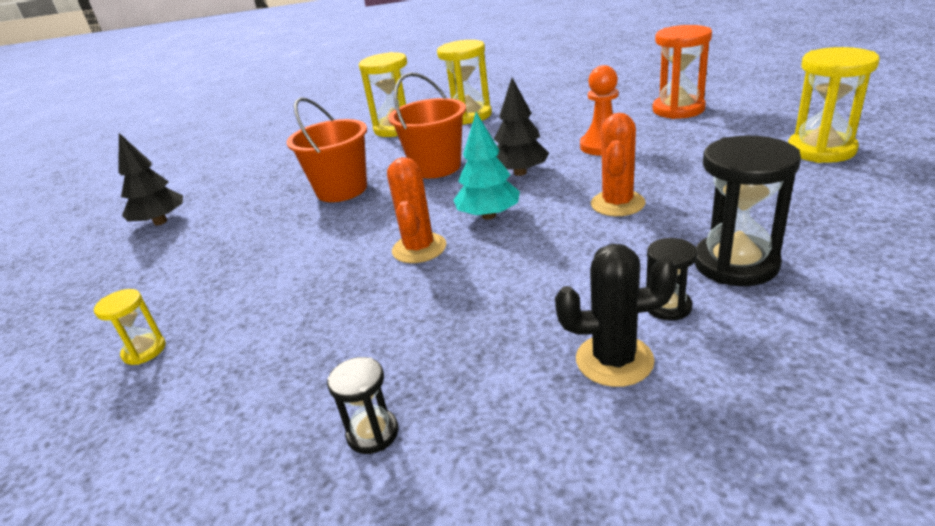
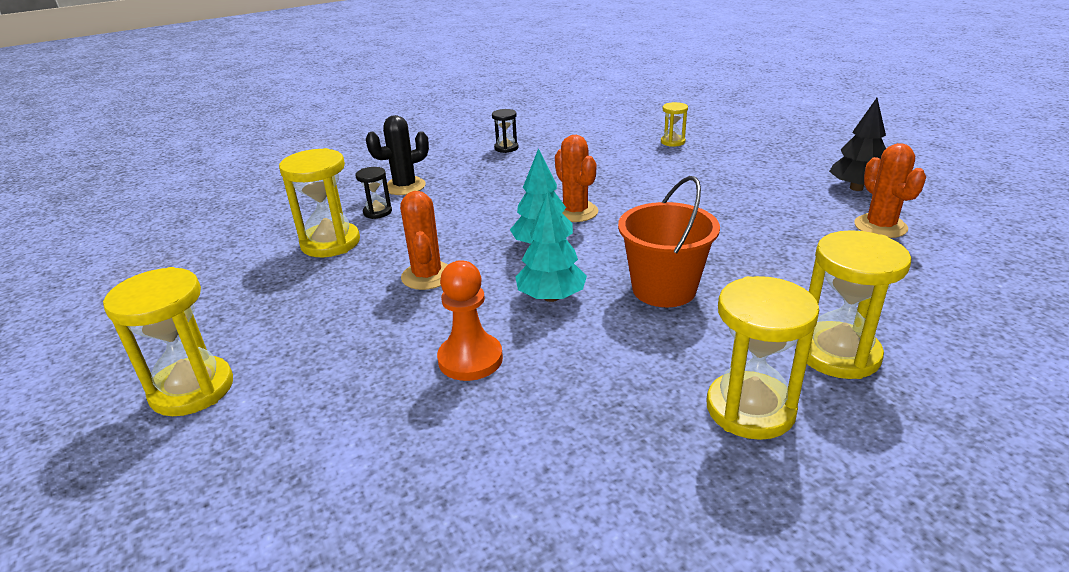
camera: 150 degrees right, 0 degrees up
orange bucket [287,97,367,202] -> none
black tree [494,78,549,176] -> turquoise tree [515,192,587,302]
orange hourglass [652,25,712,119] -> none
black hourglass [694,136,801,286] -> yellow hourglass [279,148,360,257]
none -> orange cactus [854,143,926,238]

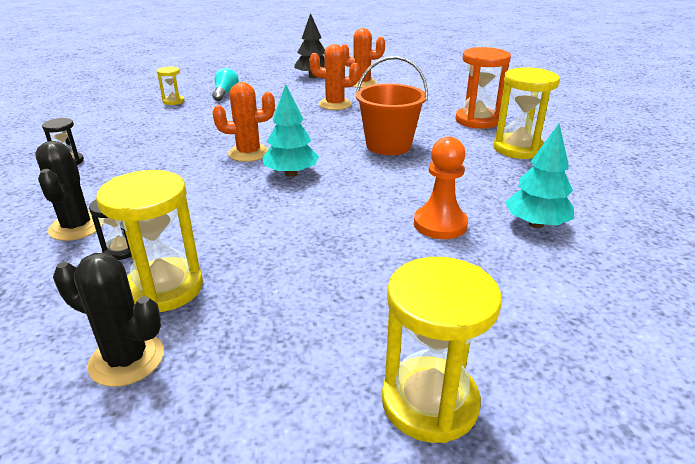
camera: 75 degrees left, 0 degrees up
orange cactus [400,191,448,290] -> orange cactus moved to [309,44,360,110]
turquoise tree [515,192,587,302] -> turquoise tree moved to [505,124,574,228]
yellow hourglass [807,230,911,379] -> orange hourglass [455,47,511,129]
none -> black cactus [53,253,164,387]
none -> turquoise light bulb [212,68,239,101]

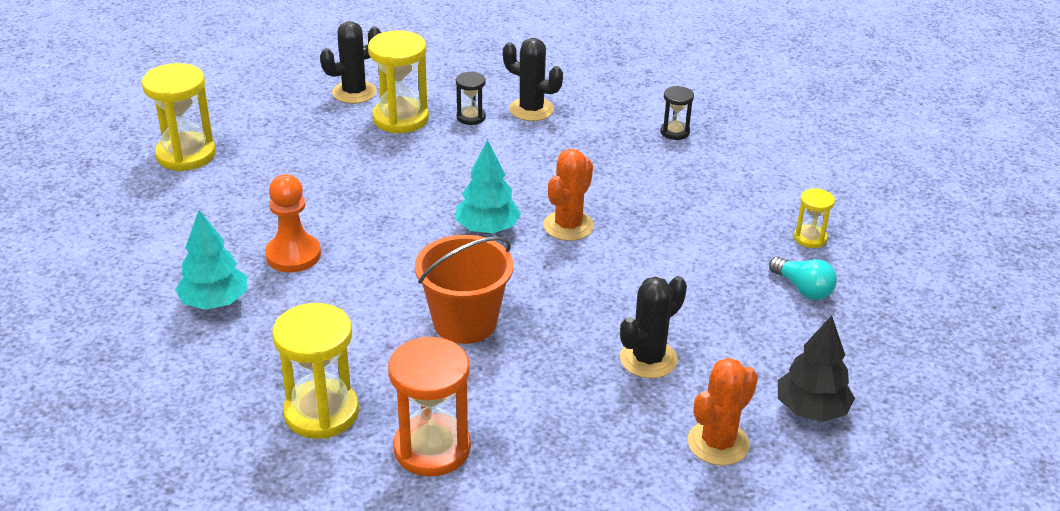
camera: 130 degrees right, 5 degrees up
orange cactus [309,44,360,110] -> black cactus [620,276,687,378]

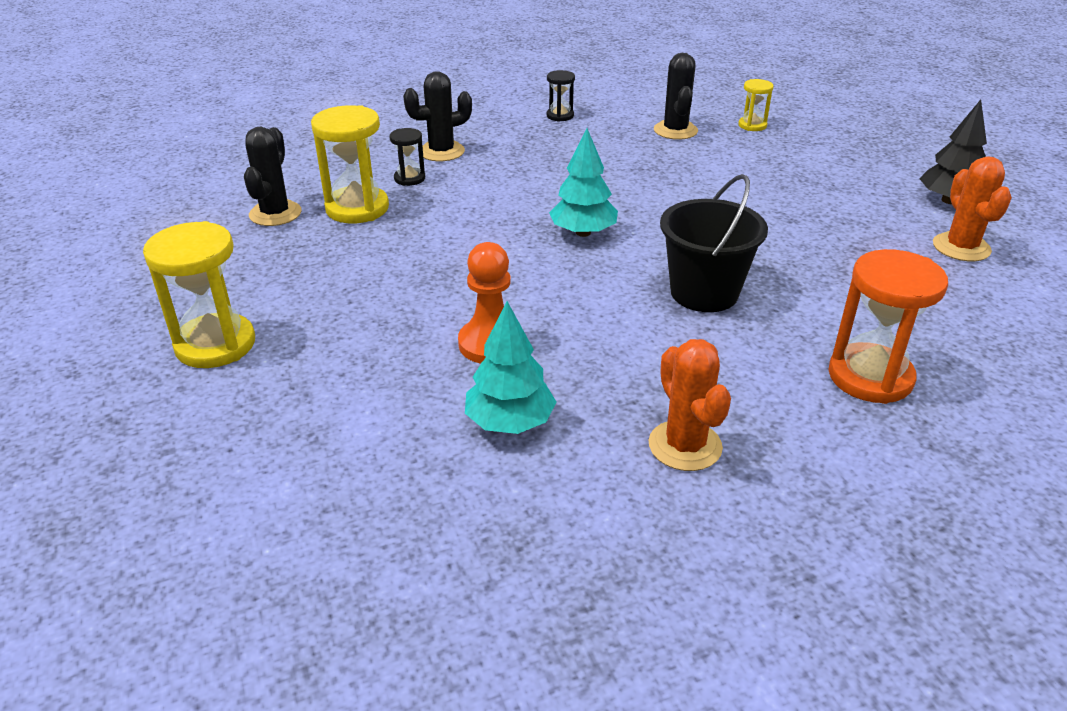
camera: 50 degrees left, 0 degrees up
yellow hourglass [272,303,359,439] -> none
orange bucket [415,235,514,344] -> black bucket [660,174,768,312]
orange cactus [543,149,594,241] -> orange cactus moved to [649,339,731,471]
black cactus [620,276,687,378] -> black cactus moved to [654,53,698,140]
turquoise light bulb [769,256,837,300] -> none

